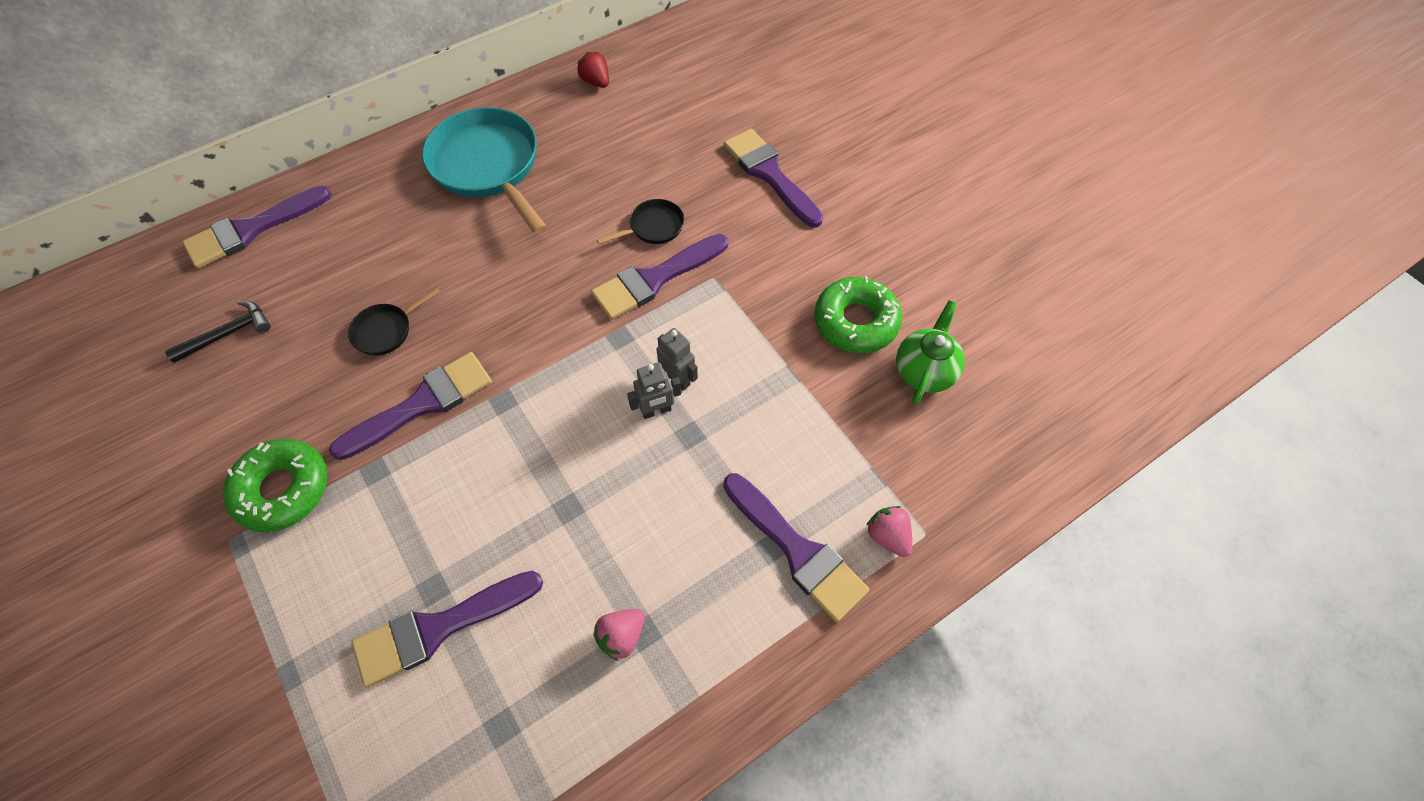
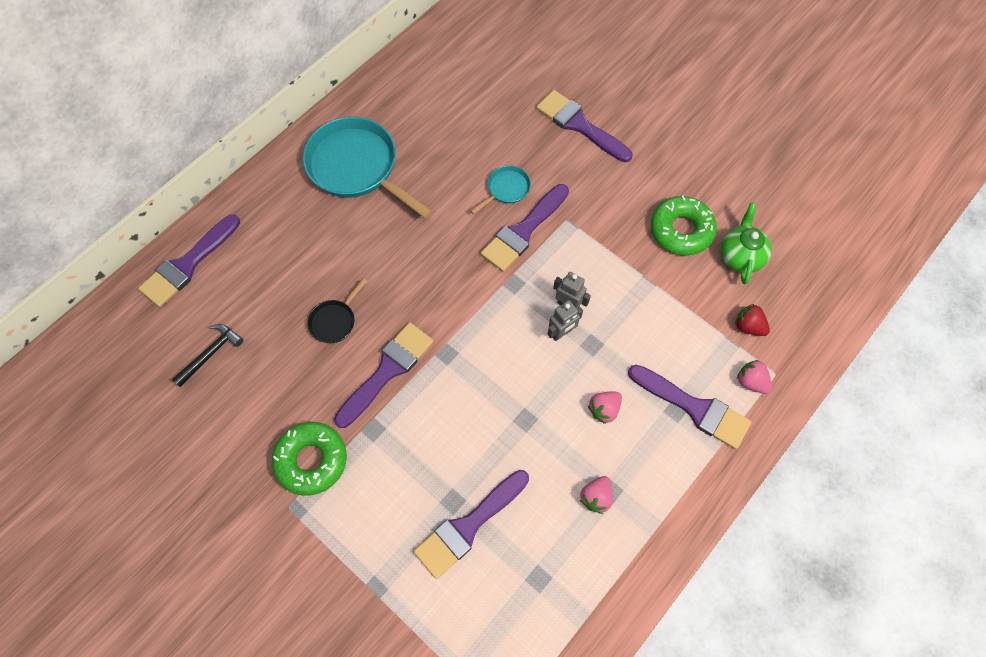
camera: 15 degrees left, 5 degrees up
red strawberry [577,52,609,88] -> red strawberry moved to [735,304,770,336]
black pan [596,199,684,244] -> turquoise pan [470,165,531,214]
none -> pink strawberry [588,392,622,424]

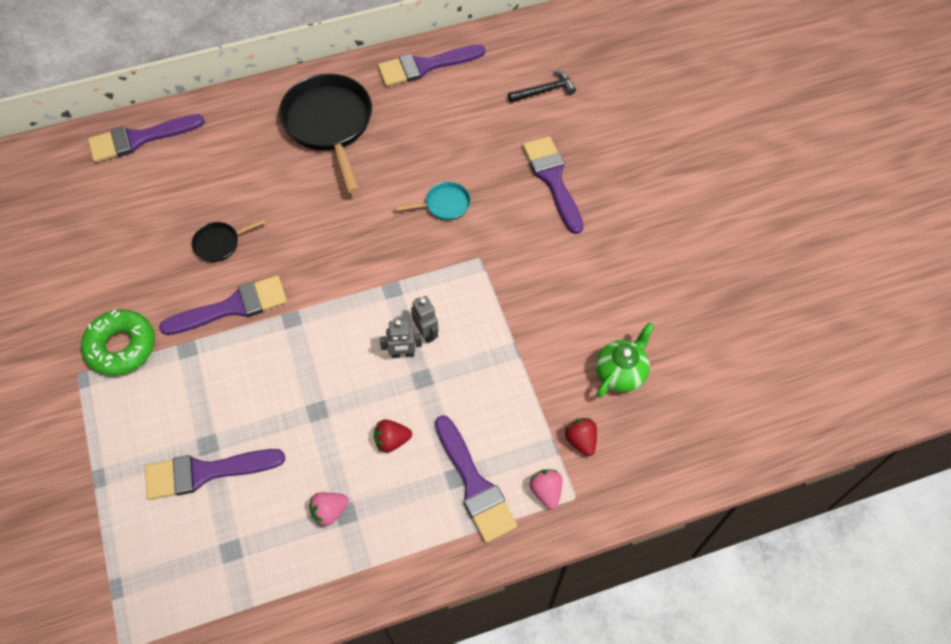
camera: 30 degrees right, 5 degrees down
black hammer [172,324,243,387] -> black hammer moved to [508,70,576,102]
turquoise pan [303,117,433,218] -> black pan [279,74,372,193]
purple brush [481,184,569,272] -> purple brush moved to [378,44,485,86]
pink strawberry [588,392,622,424] -> red strawberry [374,419,412,453]
green donut [650,195,717,255] -> none

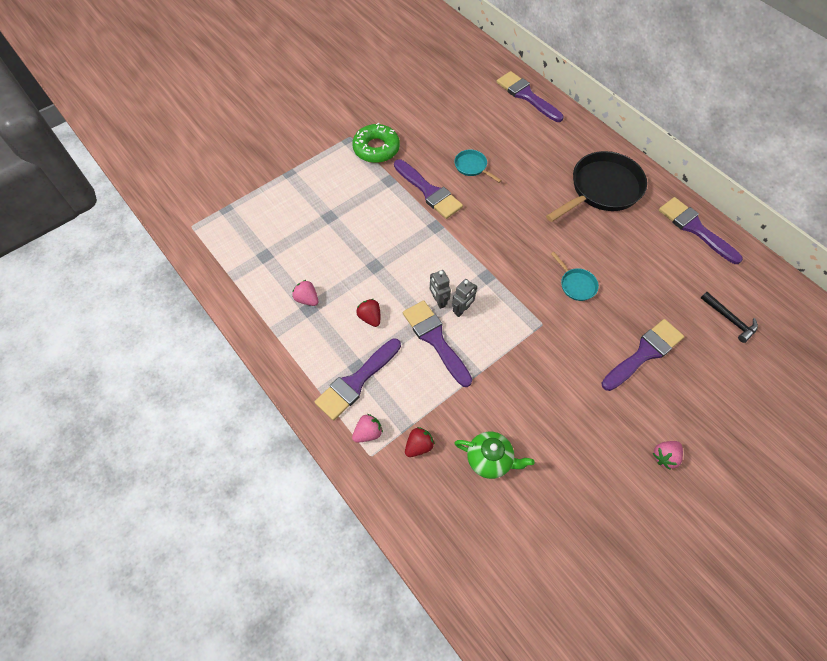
camera: 70 degrees right, 0 degrees up
purple brush [145,449,285,500] -> purple brush moved to [403,300,472,387]
black pan [192,218,266,262] -> turquoise pan [454,150,502,183]
none -> pink strawberry [653,441,683,470]

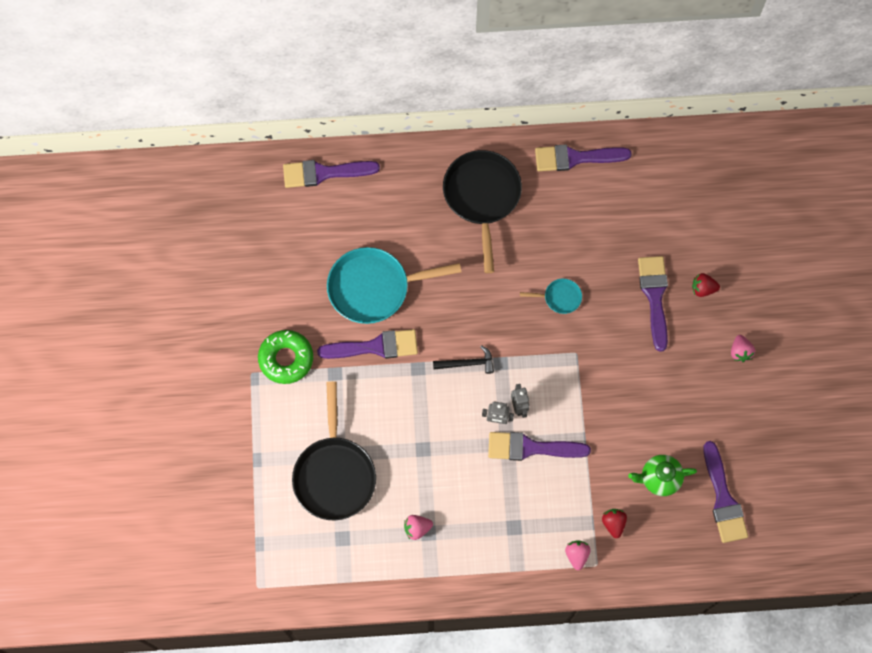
camera: 55 degrees left, 10 degrees up
purple brush [315,339,401,421] -> purple brush moved to [703,441,748,543]
red strawberry [356,299,380,327] -> red strawberry moved to [692,273,720,297]
turquoise pan [454,150,502,183] -> turquoise pan [327,247,461,324], size x2.17
green teapot [454,432,535,479] -> green teapot turned 150 degrees counterclockwise [628,455,697,496]
black hammer [701,292,758,343] -> black hammer moved to [433,345,494,374]
none -> black pan [292,381,376,520]

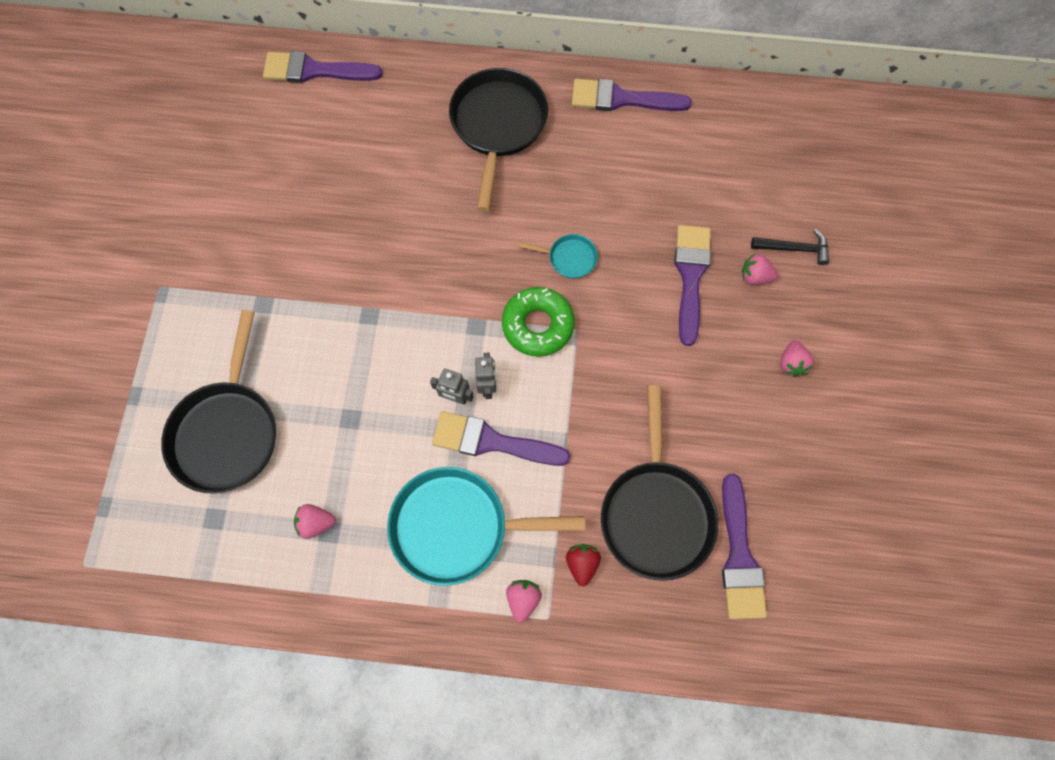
camera: 10 degrees right, 0 degrees up
green donut [258,330,313,384] -> green donut moved to [502,287,575,357]
purple brush [317,329,418,359] -> none
turquoise pan [327,247,461,324] -> turquoise pan moved to [387,467,585,586]
black hammer [433,345,494,374] -> black hammer moved to [751,229,829,265]
green teapot [628,455,697,496] -> black pan [601,385,718,581]
red strawberry [692,273,720,297] -> pink strawberry [741,254,779,285]

